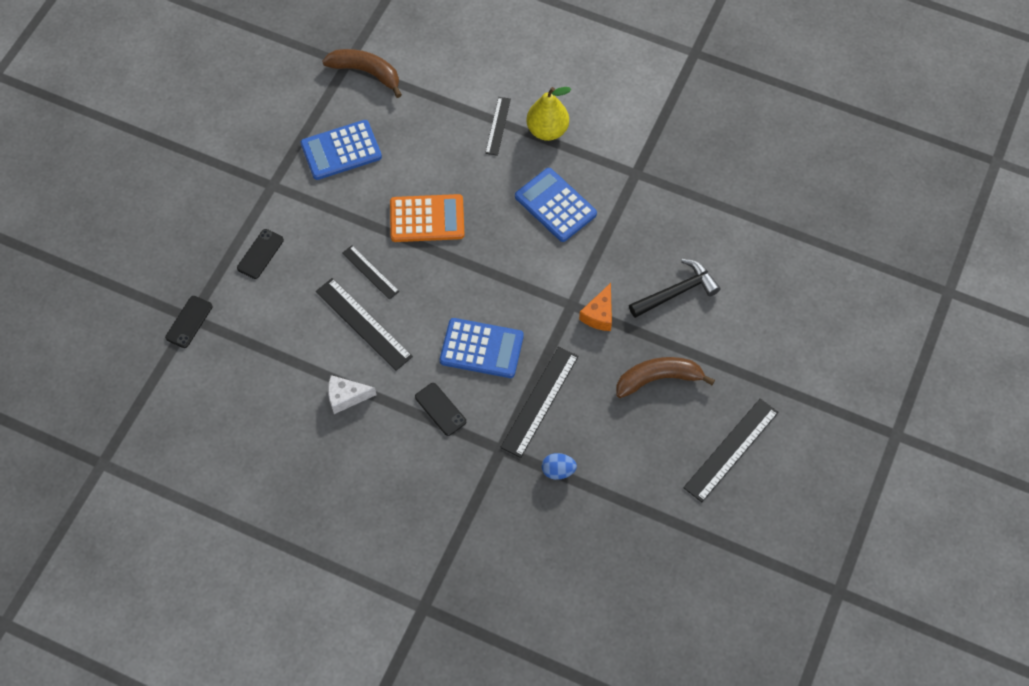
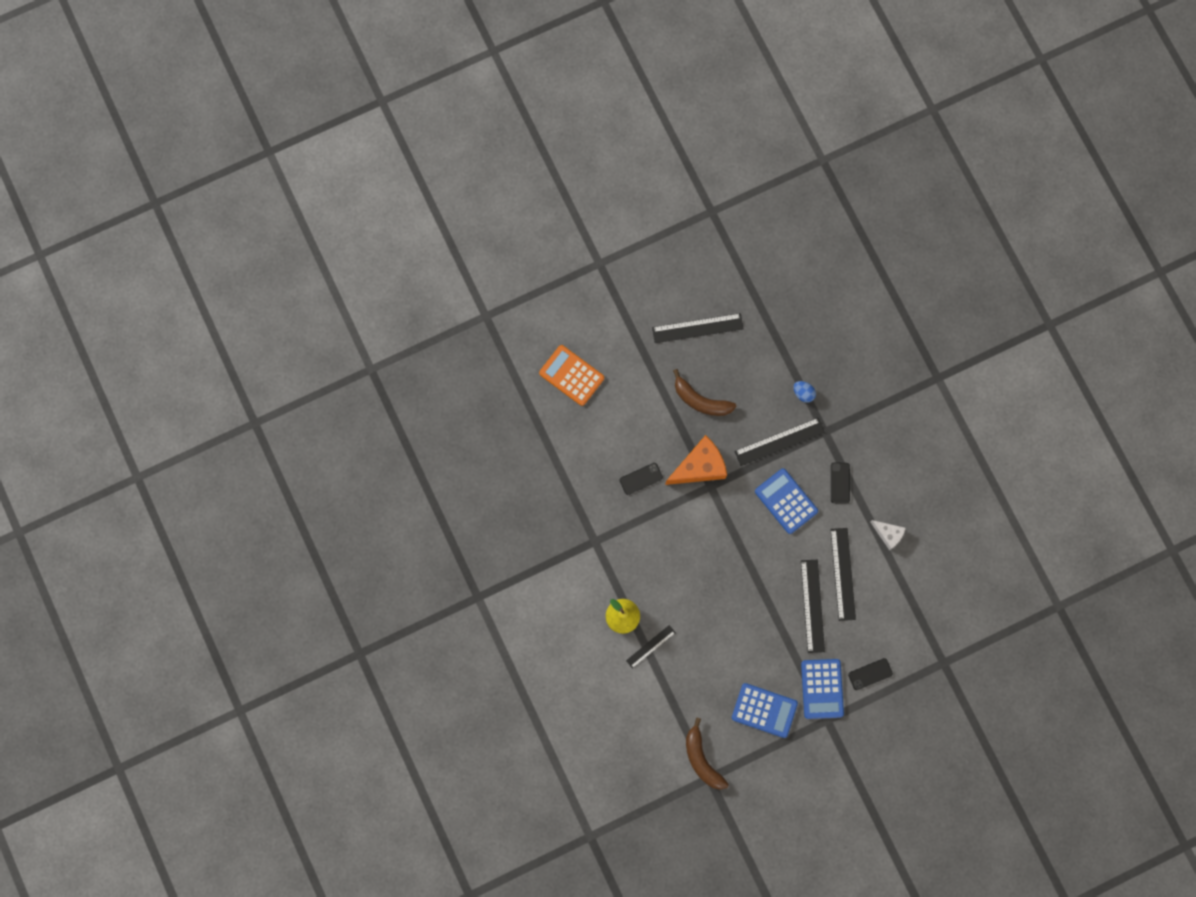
camera: 140 degrees left, 15 degrees up
black phone [165,296,213,348] -> black phone moved to [620,463,663,495]
black ruler [342,245,399,300] -> black ruler [801,560,825,653], size x1.66
orange calculator [390,194,465,242] -> orange calculator moved to [539,345,604,406]
blue calculator [515,168,597,242] -> blue calculator moved to [801,659,844,719]
orange cheese [579,283,612,331] -> orange cheese [665,435,727,485], size x1.78
black hammer [629,259,721,318] -> none

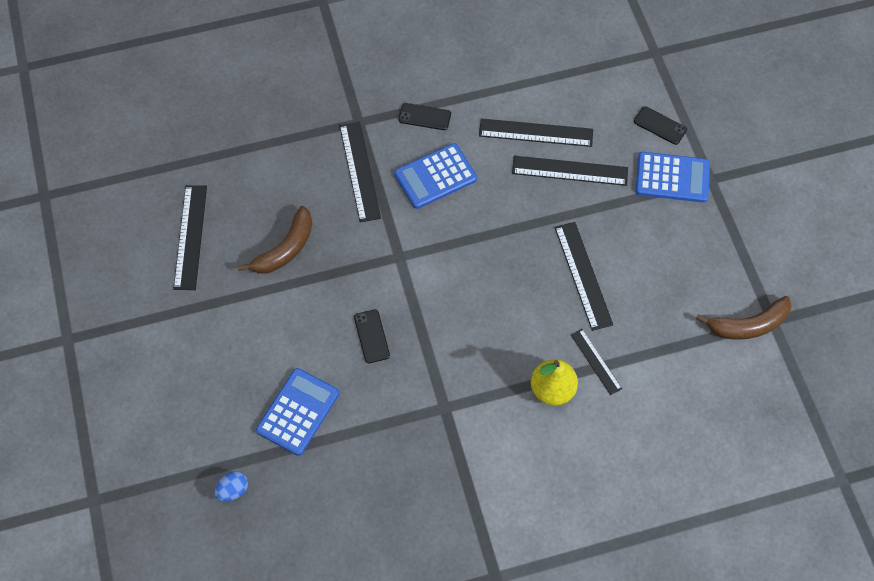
camera: 80 degrees left, 15 degrees down
orange calculator [539,345,604,406] -> none
orange cheese [665,435,727,485] -> none
blue calculator [732,683,798,738] -> blue calculator moved to [256,368,339,456]
blue egg [793,381,816,403] -> blue egg moved to [214,471,248,501]
black phone [848,658,893,690] -> black phone turned 45 degrees counterclockwise [634,106,687,145]
white cheese [870,520,906,550] -> none
none -> black ruler [555,222,613,331]

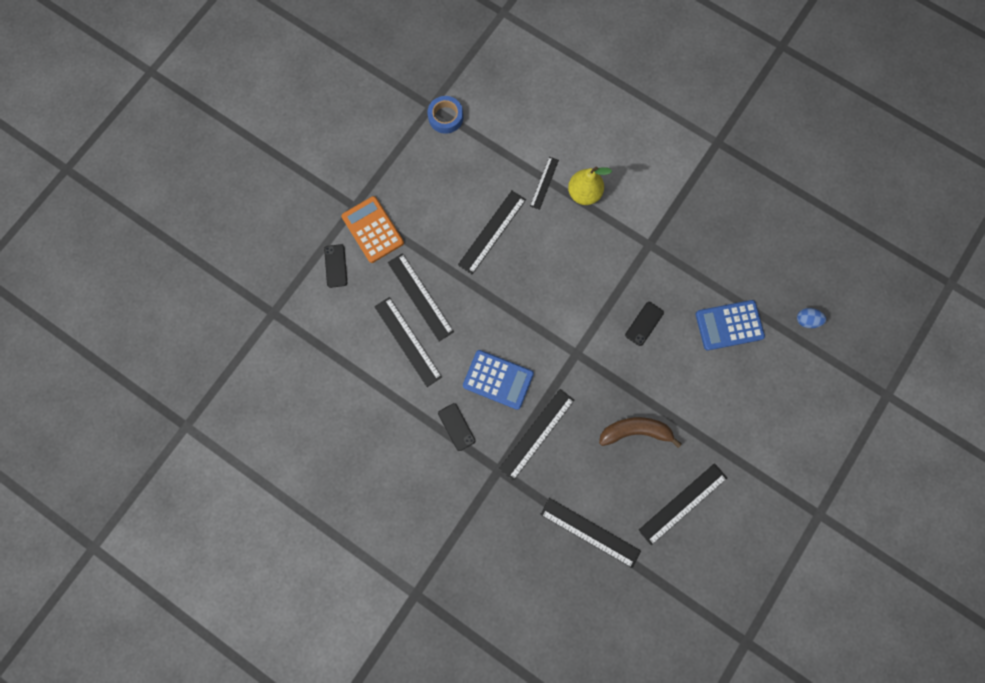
camera: 130 degrees left, 15 degrees up
blue calculator [635,152,710,203] -> orange calculator [341,196,404,263]
brown banana [696,296,792,340] -> blue tape [427,96,463,134]
none -> black ruler [540,498,641,568]

